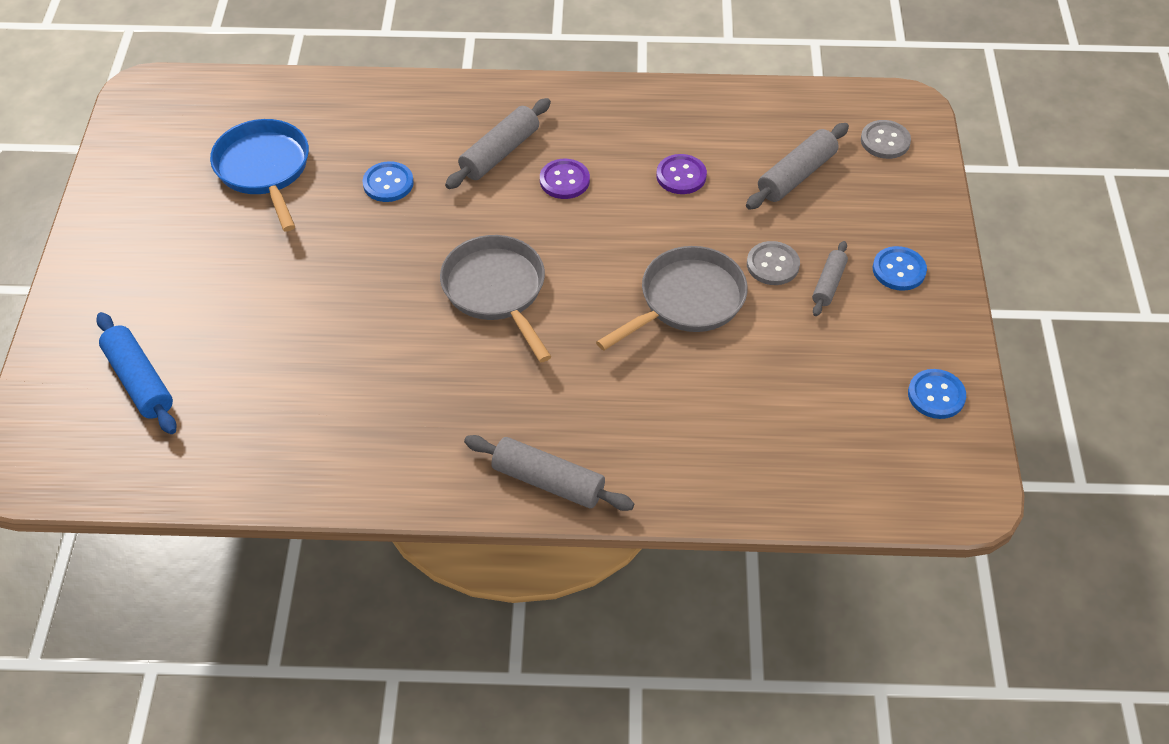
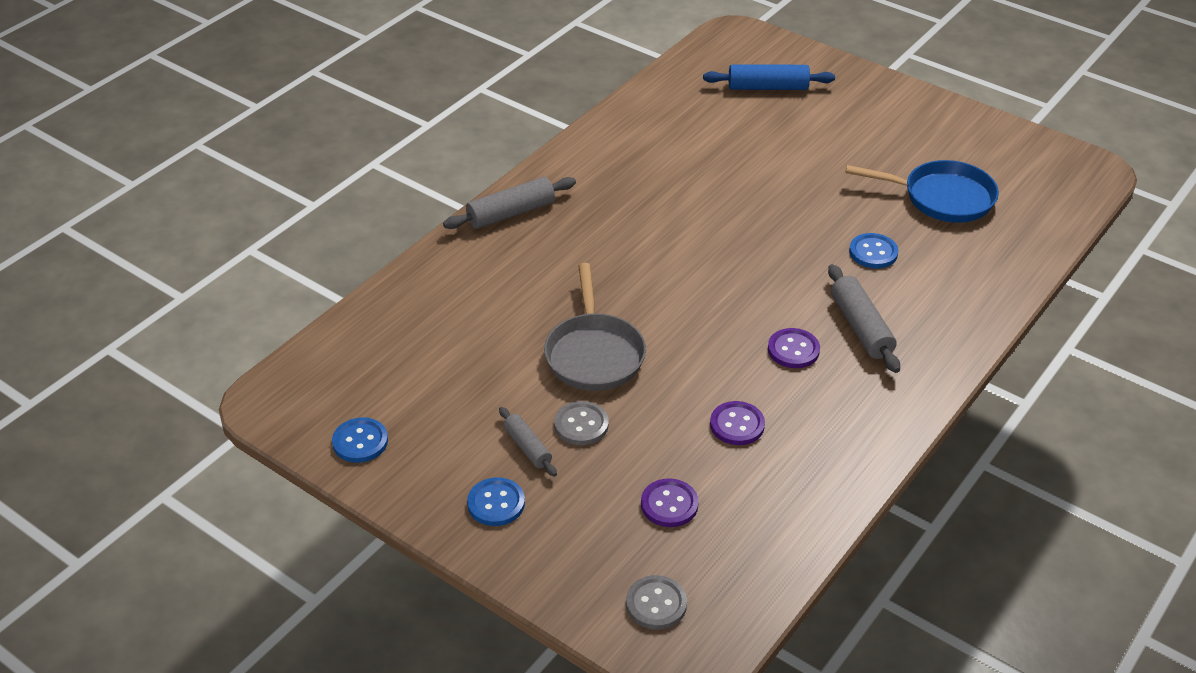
camera: 125 degrees right, 10 degrees down
grey pan [440,235,552,362] -> none
grey rolling pin [746,123,849,210] -> purple button [641,478,699,527]

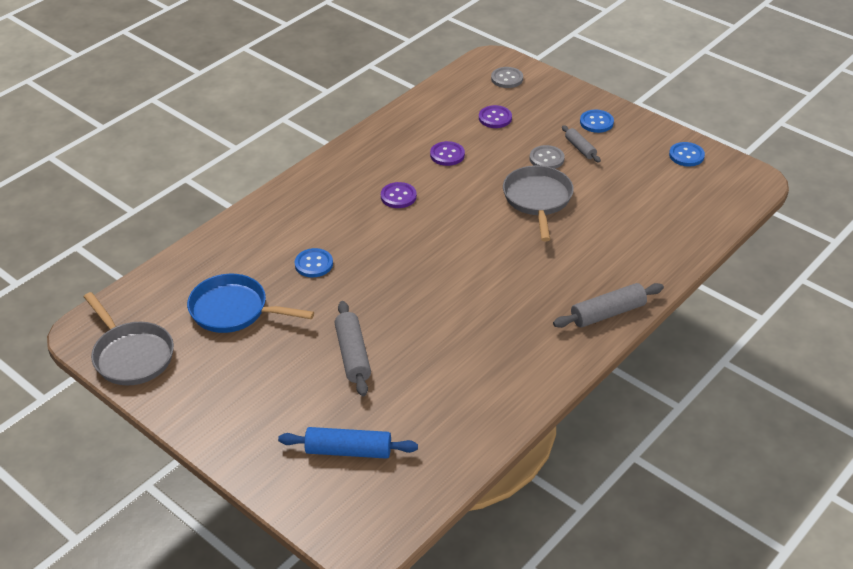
camera: 175 degrees left, 0 degrees up
grey rolling pin [828,264,900,373] -> grey rolling pin moved to [335,301,371,396]
none -> grey pan [84,292,174,386]

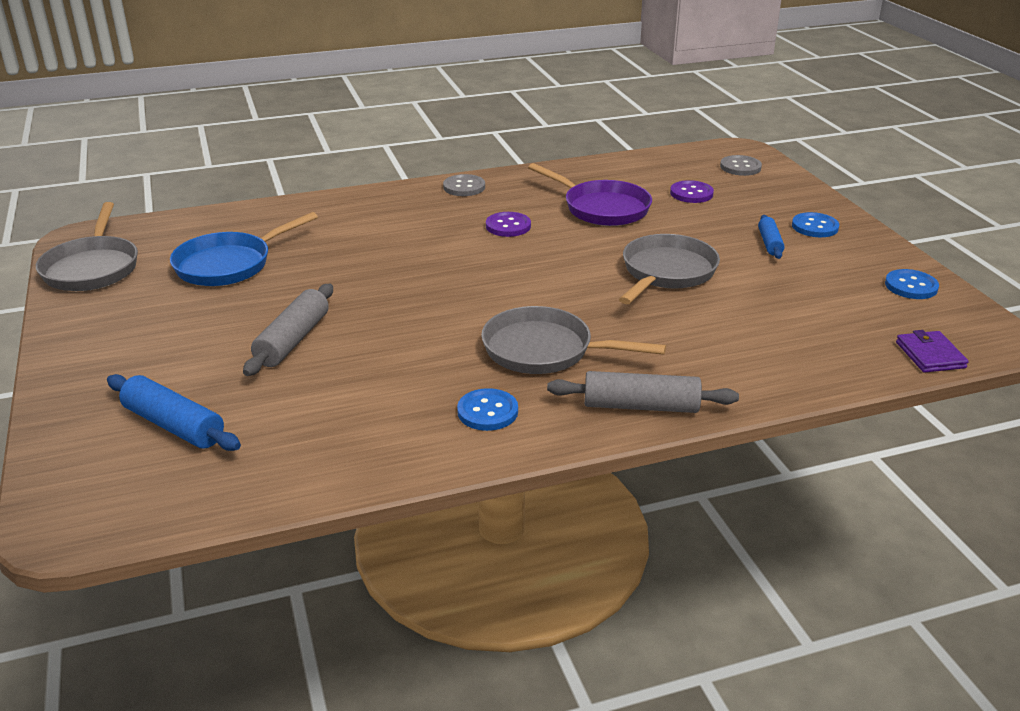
camera: 30 degrees right, 10 degrees down
blue pan [187,274,314,333] -> blue pan turned 90 degrees counterclockwise [170,212,318,286]
blue button [295,248,333,277] -> blue button moved to [457,388,518,431]
purple button [430,141,465,166] -> purple pan [528,163,652,226]
grey button [530,145,565,169] -> grey button moved to [443,174,485,196]
grey rolling pin [562,125,601,163] -> blue rolling pin [758,215,785,259]
none -> grey pan [481,306,666,374]
none -> purple wallet [896,330,969,373]

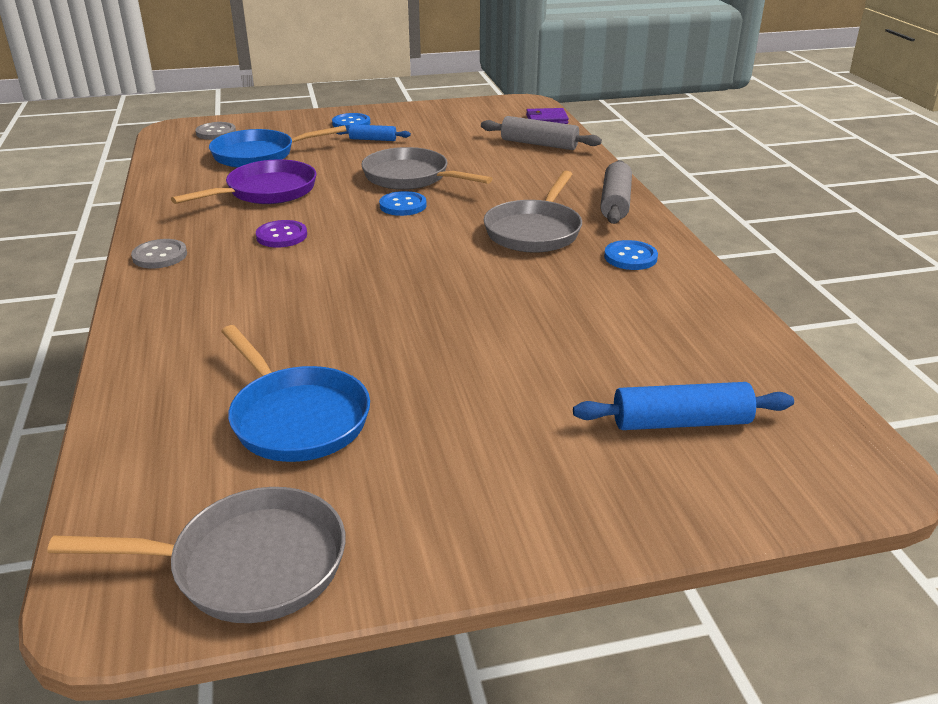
camera: 85 degrees left, 0 degrees up
blue rolling pin [107,374,241,451] -> blue rolling pin turned 45 degrees clockwise [573,382,794,430]
grey rolling pin [243,284,333,376] -> grey rolling pin moved to [481,116,602,150]
purple button [670,180,714,203] -> blue pan [209,125,347,168]
blue button [885,269,939,299] -> blue button moved to [379,191,427,216]

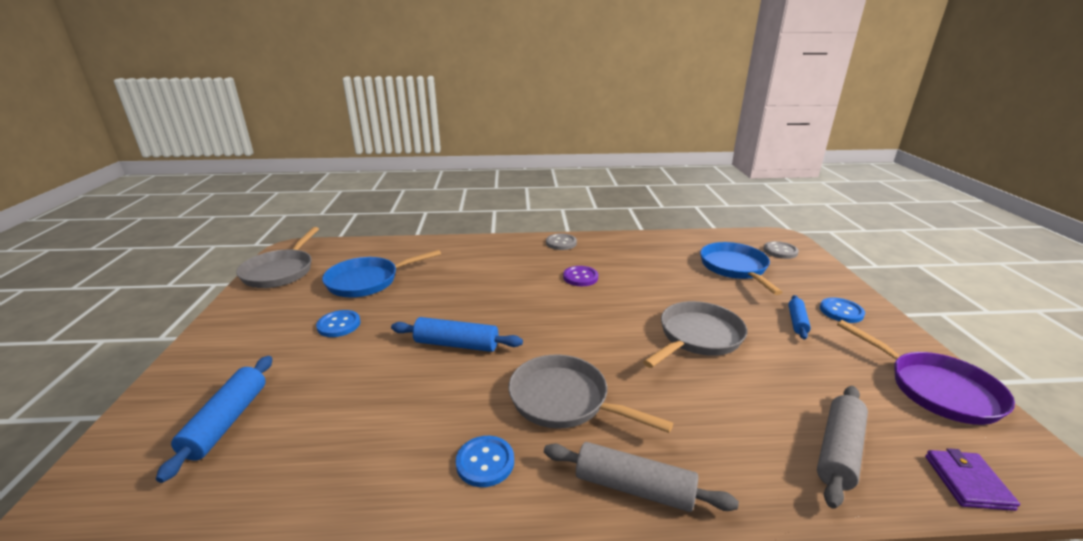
camera: 100 degrees right, 5 degrees down
purple pan [171,159,316,204] -> purple pan moved to [837,320,1015,425]
blue button [379,191,427,216] -> blue button moved to [316,310,360,337]
none -> blue rolling pin [391,317,523,352]

